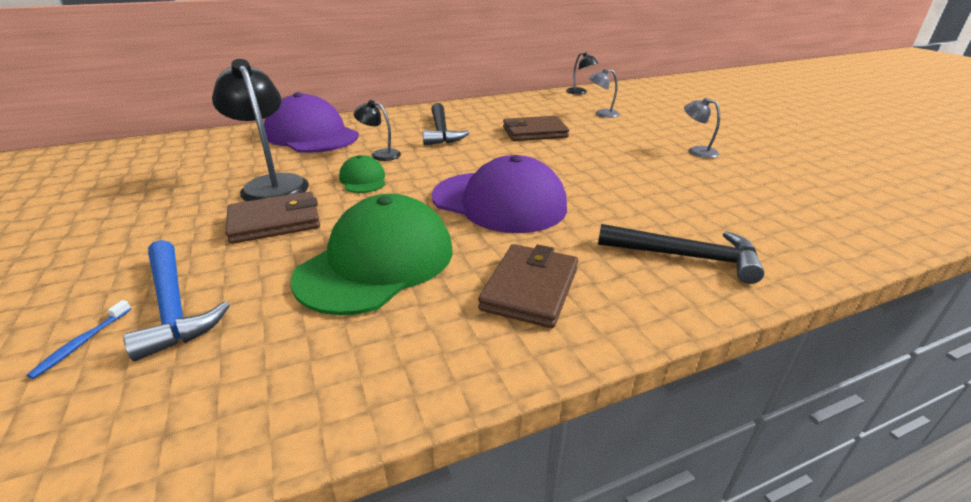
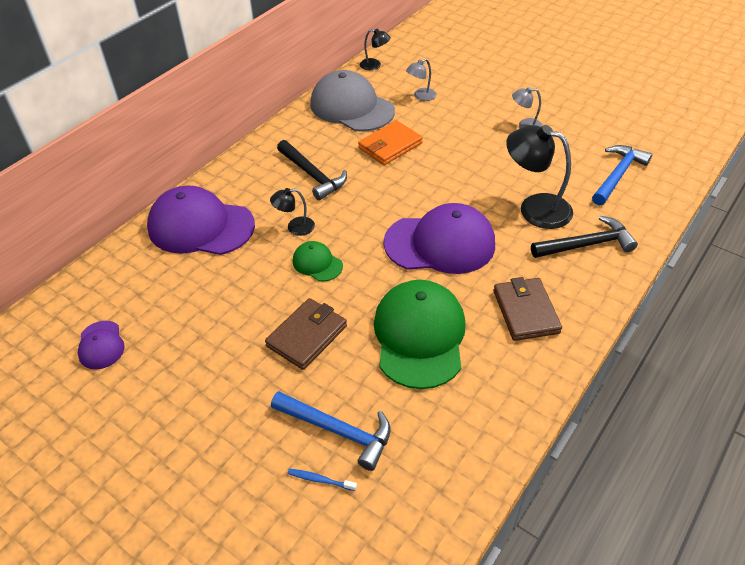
camera: 30 degrees left, 15 degrees up
blue toothbrush [27,300,131,379] -> blue toothbrush turned 120 degrees clockwise [288,469,357,491]
black lamp [212,59,309,201] -> black lamp moved to [506,125,573,229]
brown wallet [503,116,569,141] -> orange wallet [358,120,423,165]
none -> purple cap [78,321,125,369]
none -> grey cap [310,70,395,132]
none -> blue hammer [592,145,652,205]

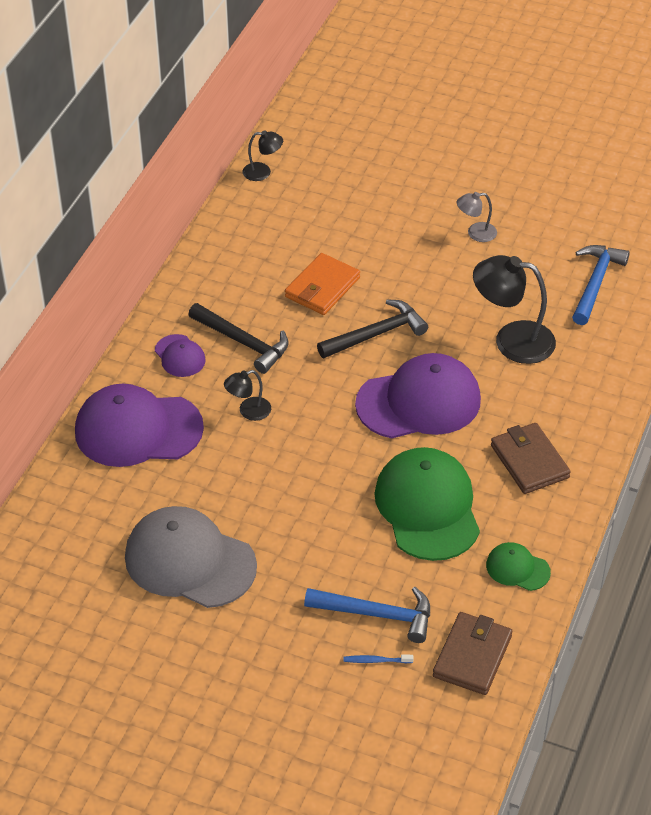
camera: 15 degrees left, 0 degrees up
purple cap [78,321,125,369] -> purple cap moved to [155,334,206,377]
brown wallet [265,298,347,370] -> brown wallet moved to [433,612,512,695]
green cap [293,241,343,281] -> green cap moved to [486,542,551,591]
grey cap [310,70,395,132] -> grey cap moved to [125,506,257,608]
grey lamp [406,59,436,101] -> none
black hammer [531,216,638,258] -> black hammer moved to [317,299,428,358]

